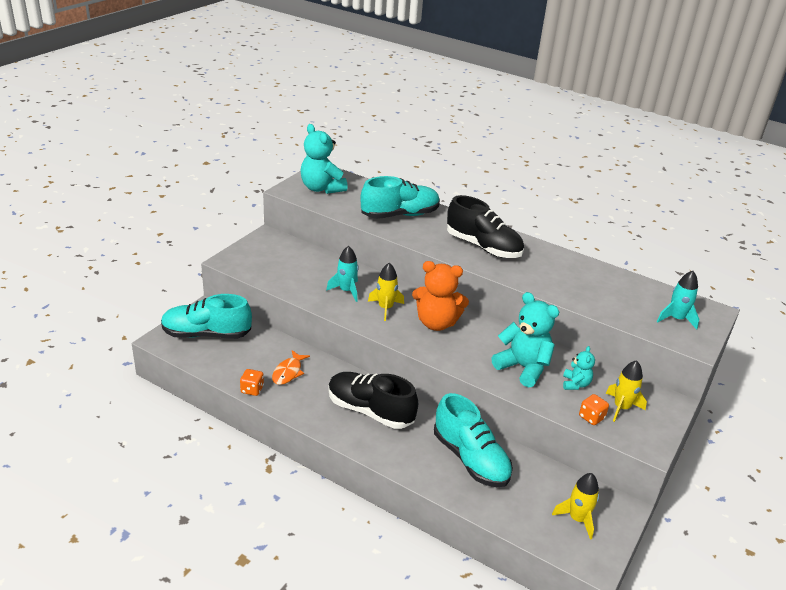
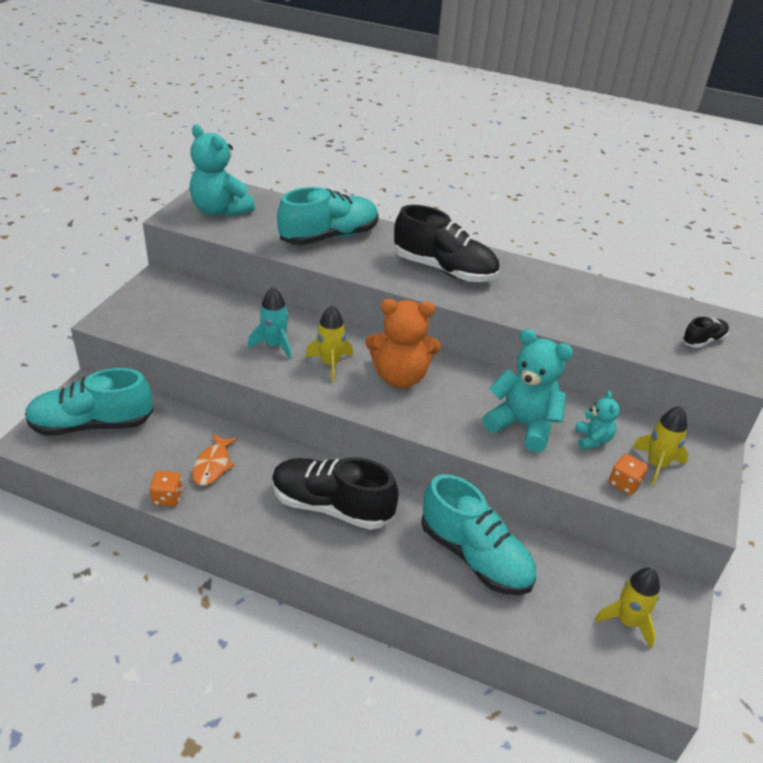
camera: 10 degrees left, 5 degrees up
turquoise rocket [657,271,699,330] -> black shoe [682,317,729,348]

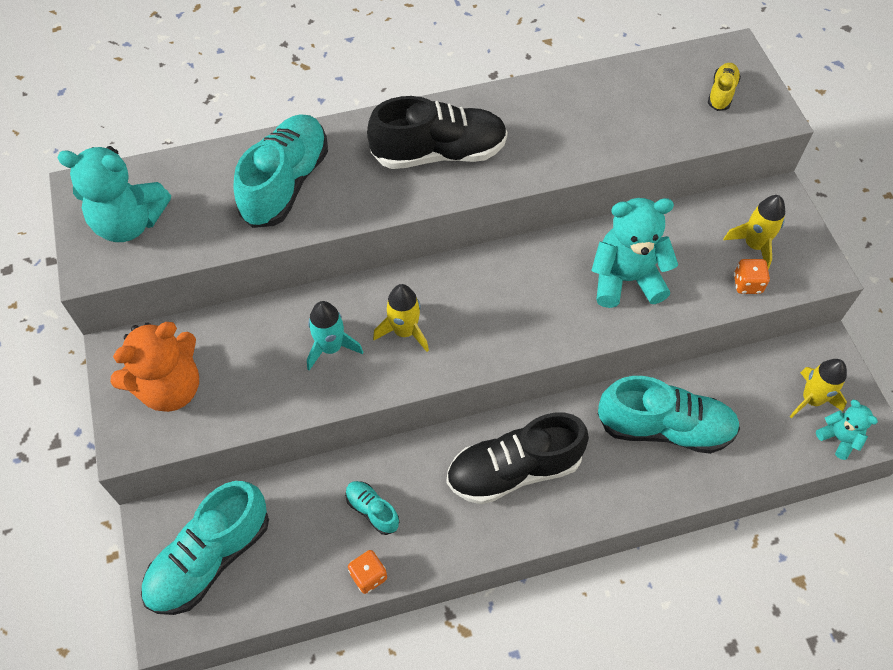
camera: 35 degrees left, 20 degrees up
orange fish [192,433,238,486] -> turquoise shoe [345,481,399,535]
orange teddy bear [365,299,441,388] -> orange teddy bear moved to [110,322,199,412]
turquoise teddy bear [575,391,620,450] -> turquoise teddy bear moved to [816,400,878,460]
black shoe [682,317,729,348] -> yellow shoe [708,63,741,111]

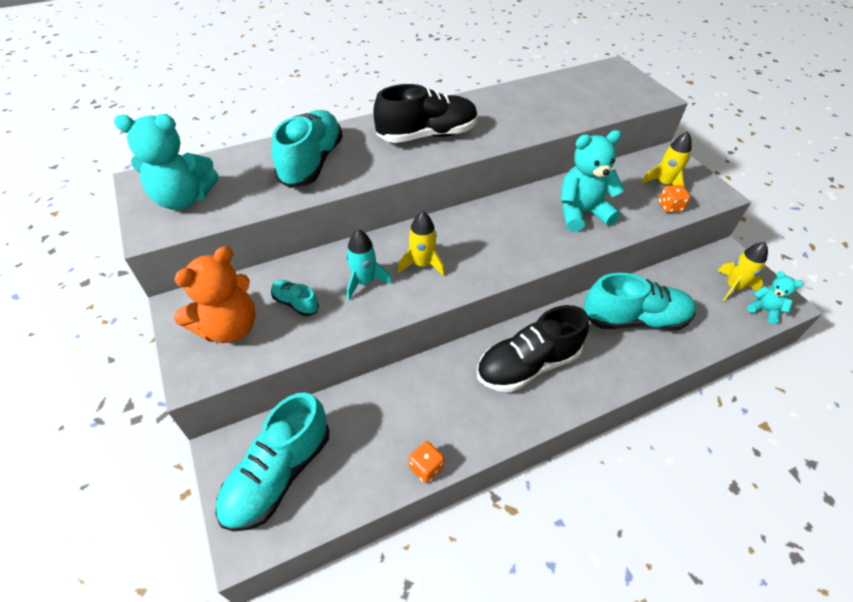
camera: 10 degrees left, 10 degrees down
turquoise shoe [345,481,399,535] -> turquoise shoe moved to [271,280,319,316]
yellow shoe [708,63,741,111] -> none

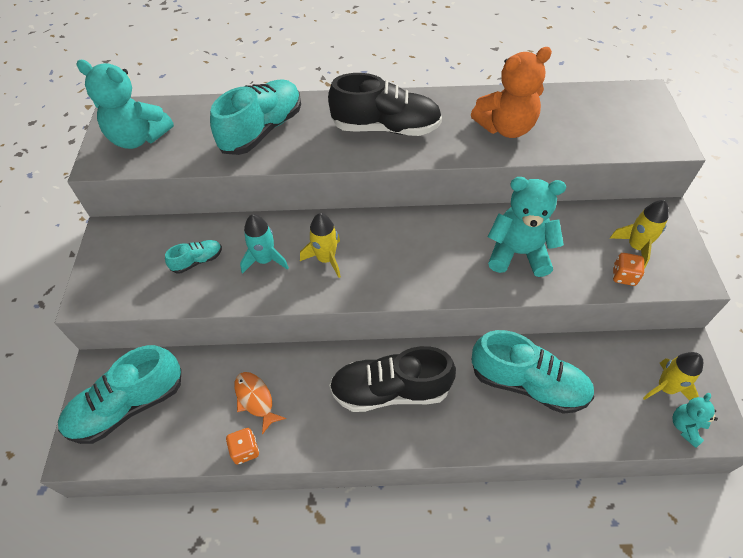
camera: 25 degrees right, 5 degrees up
orange teddy bear [174,246,256,343] -> orange teddy bear moved to [471,47,552,138]
turquoise shoe [271,280,319,316] -> turquoise shoe turned 90 degrees clockwise [165,240,222,274]
turquoise teddy bear [747,271,803,324] -> turquoise teddy bear turned 120 degrees counterclockwise [673,393,718,448]
none -> orange fish [234,372,286,435]

